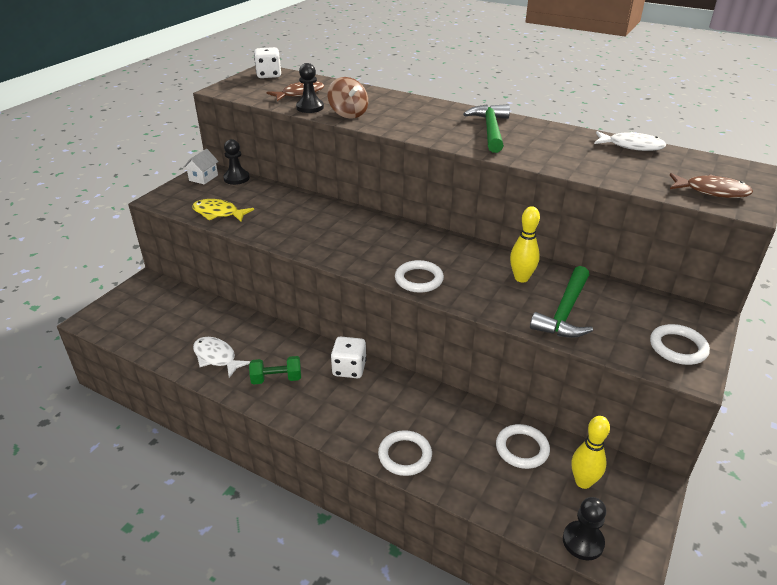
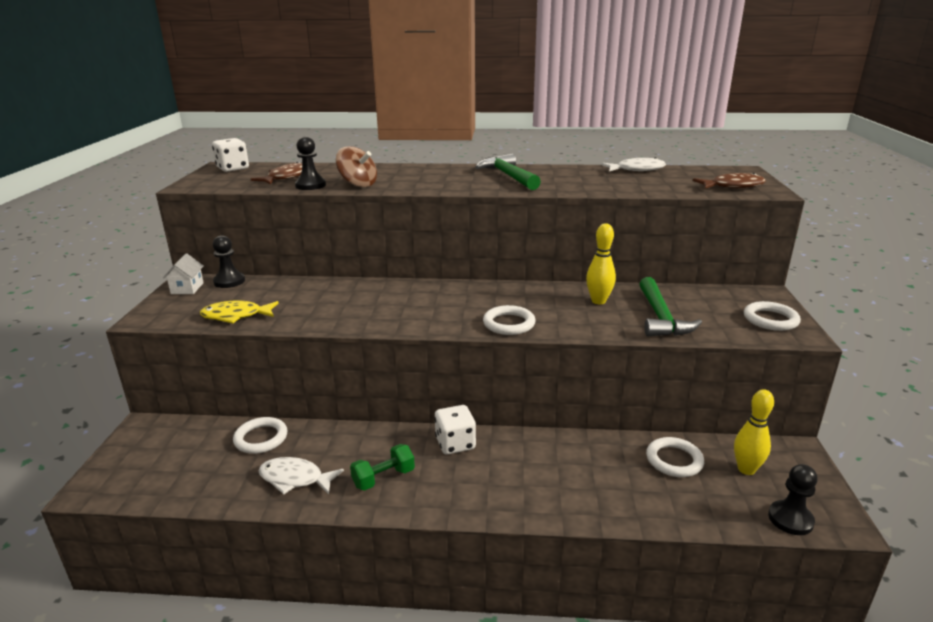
camera: 25 degrees left, 10 degrees down
white ring [378,430,432,476] -> white ring moved to [233,417,288,454]

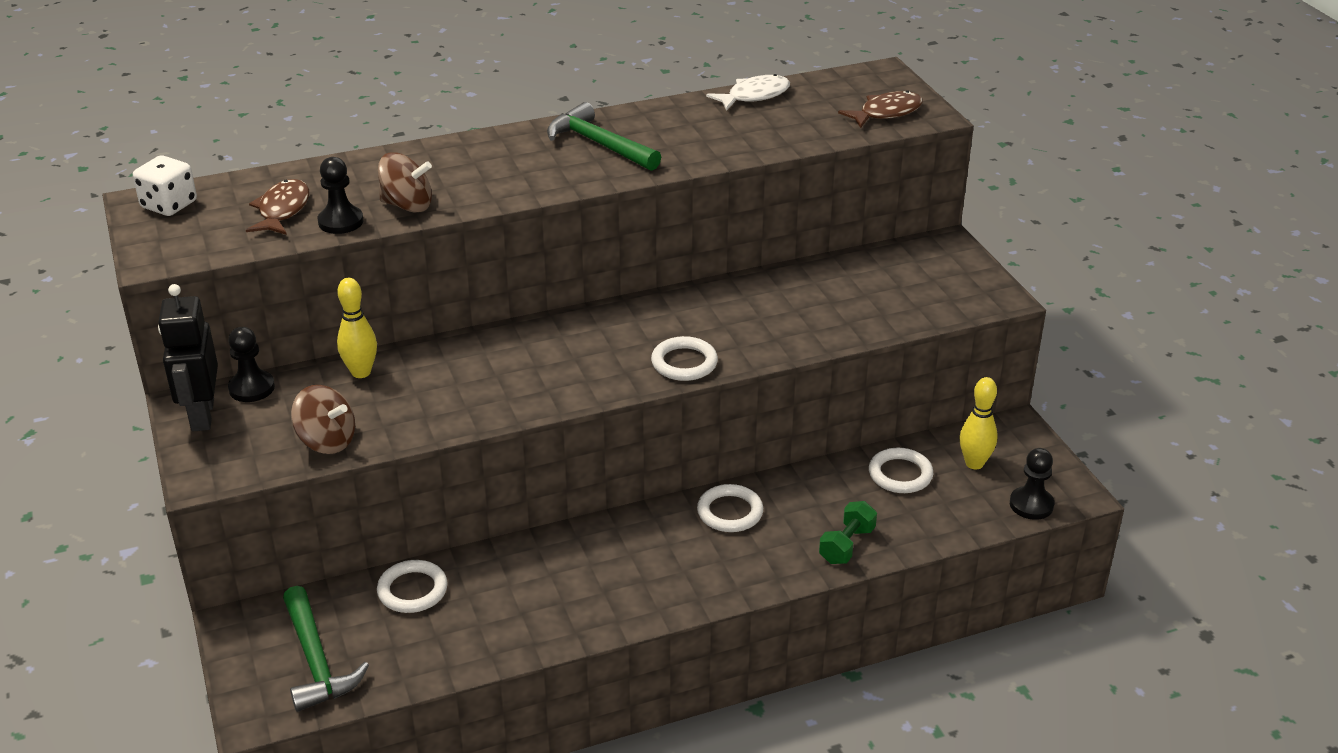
camera: 25 degrees left, 10 degrees up
white house [163,254,204,294] -> black robot [158,284,218,431]
yellow fish [200,300,279,323] -> brown spinning top [291,385,355,454]
white fish [258,457,344,494] -> none
green dumbbell [350,444,415,491] -> green dumbbell moved to [819,501,877,564]
white dice [434,405,476,454] -> none
yellow bowling pin [586,223,616,304] -> yellow bowling pin moved to [337,278,377,378]
green hammer [639,277,702,336] -> green hammer moved to [283,586,369,712]
white ring [744,301,801,331] -> white ring moved to [697,484,763,532]

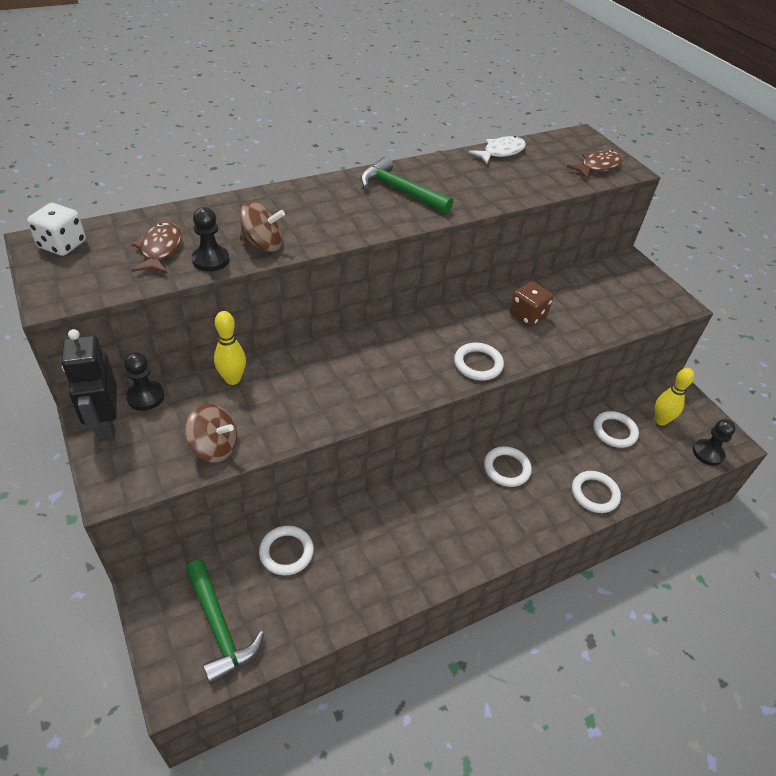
camera: 10 degrees left, 10 degrees up
green dumbbell [819,501,877,564] -> white ring [572,471,621,513]
none -> brown dice [510,281,553,327]

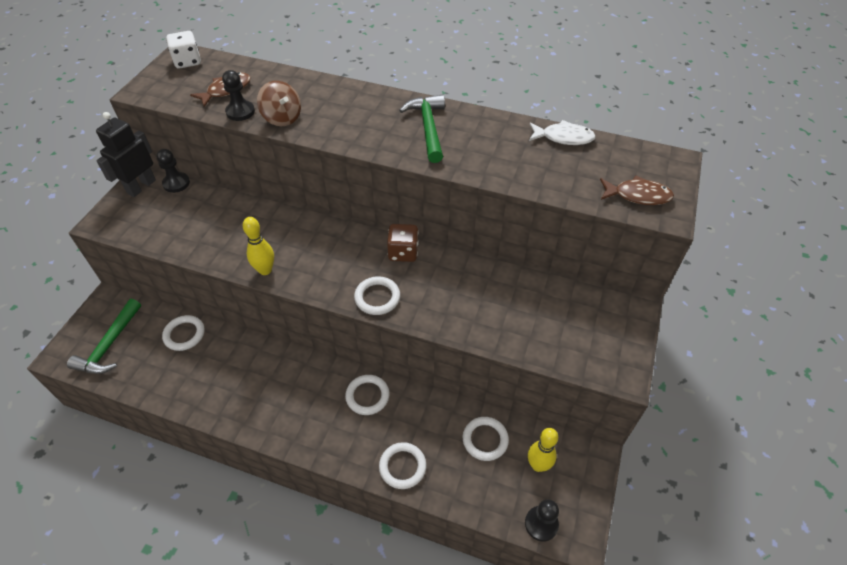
camera: 50 degrees right, 5 degrees up
brown spinning top [185,404,237,463] -> none
yellow bowling pin [214,311,246,385] -> yellow bowling pin moved to [243,217,274,275]
brown dice [510,281,553,327] -> brown dice moved to [387,224,419,262]

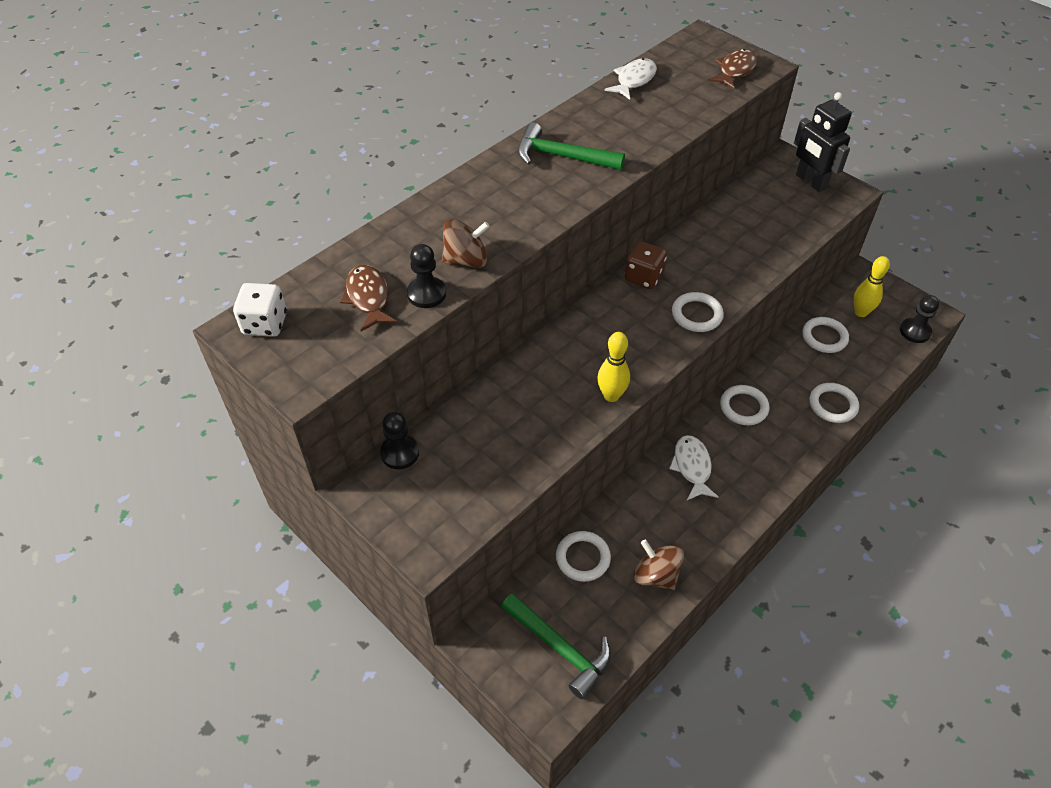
camera: 65 degrees left, 0 degrees up
black robot [96,112,156,197] -> black robot moved to [794,92,852,192]
none -> brown spinning top [634,539,684,590]
none -> white fish [669,435,718,500]

